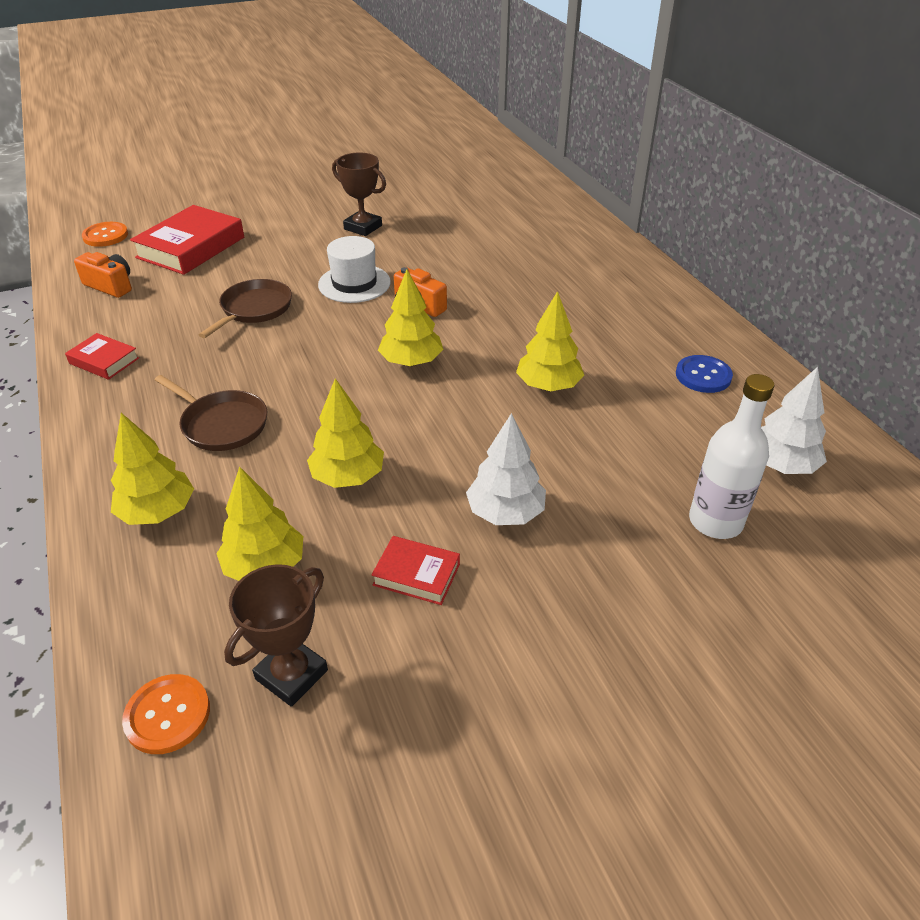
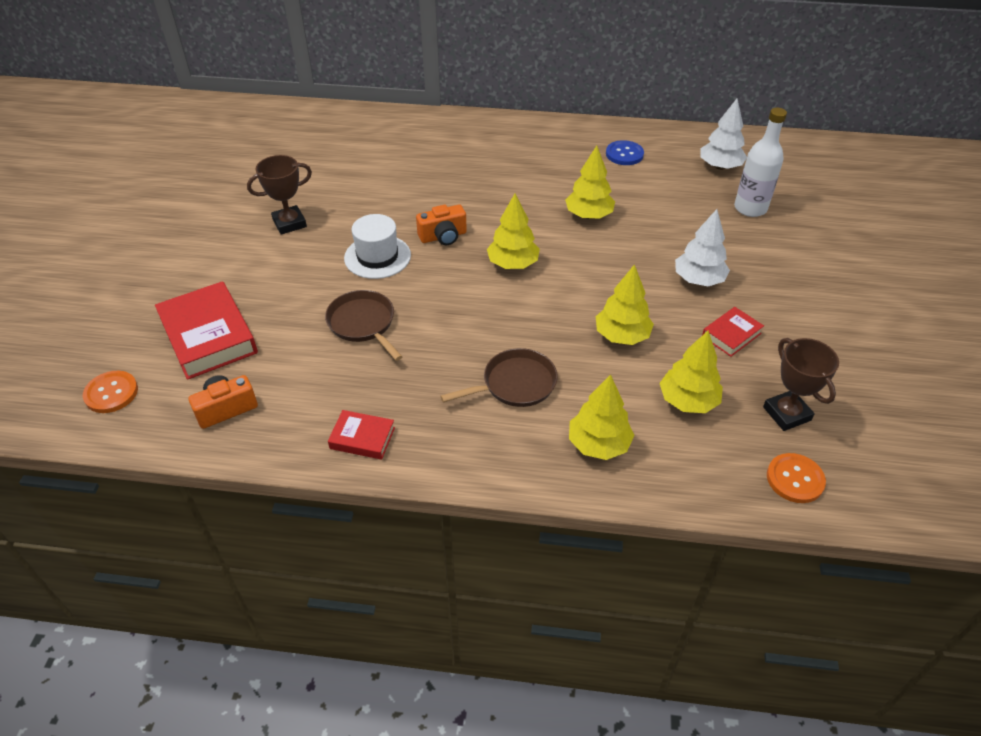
camera: 60 degrees left, 5 degrees up
red book [65,333,139,380] -> red book turned 45 degrees clockwise [328,410,395,460]

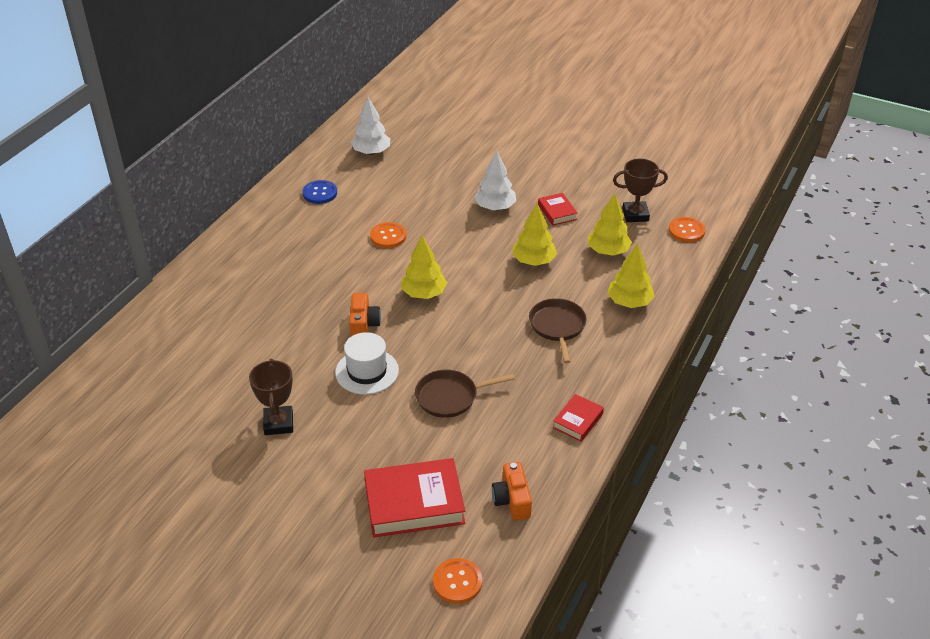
camera: 70 degrees left, 5 degrees down
yellow tree [565,146,615,219] -> orange button [370,222,406,248]
white bottle [734,107,787,217] -> none

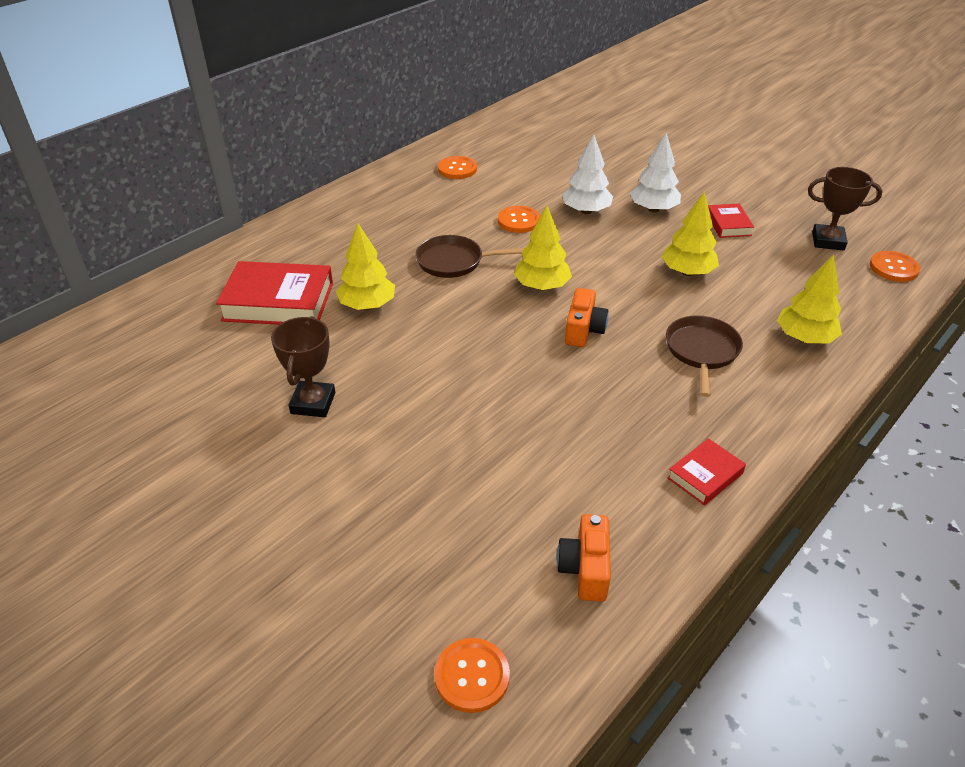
camera: 15 degrees right, 0 degrees up
blue button [303,180,337,204] -> orange button [438,156,477,179]
white hat [335,332,399,395] -> none
orange camera [349,293,381,337] -> orange camera moved to [565,288,608,347]
white tree [351,97,390,155] -> white tree moved to [562,134,613,214]
red book [364,458,465,537] -> red book moved to [216,261,333,325]
brown pan [415,370,515,418] -> brown pan moved to [415,235,525,278]
yellow tree [588,194,632,256] -> yellow tree moved to [336,224,395,310]

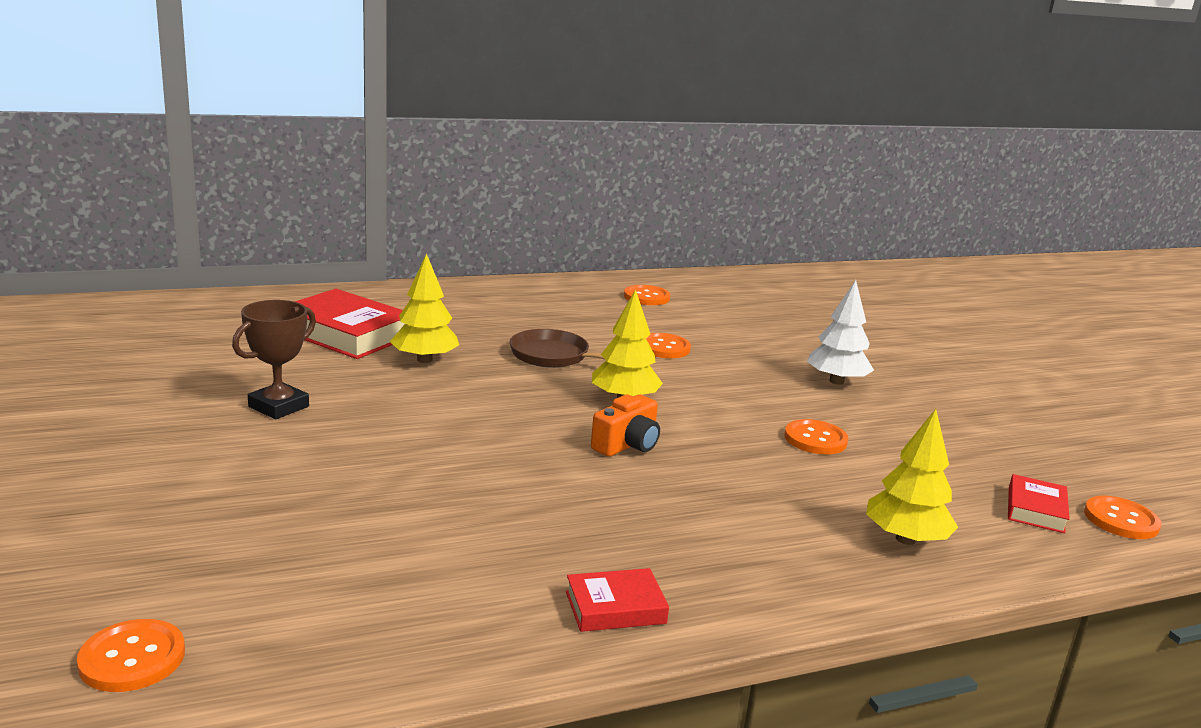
camera: 25 degrees right, 20 degrees down
orange camera [557,514,611,602] -> none
white tree [562,134,613,214] -> none
yellow tree [662,192,719,276] -> orange button [784,419,848,454]
brown pan [666,315,743,397] -> none
red book [708,204,754,238] -> red book moved to [1008,474,1070,533]
brown trophy [808,167,882,251] -> none

